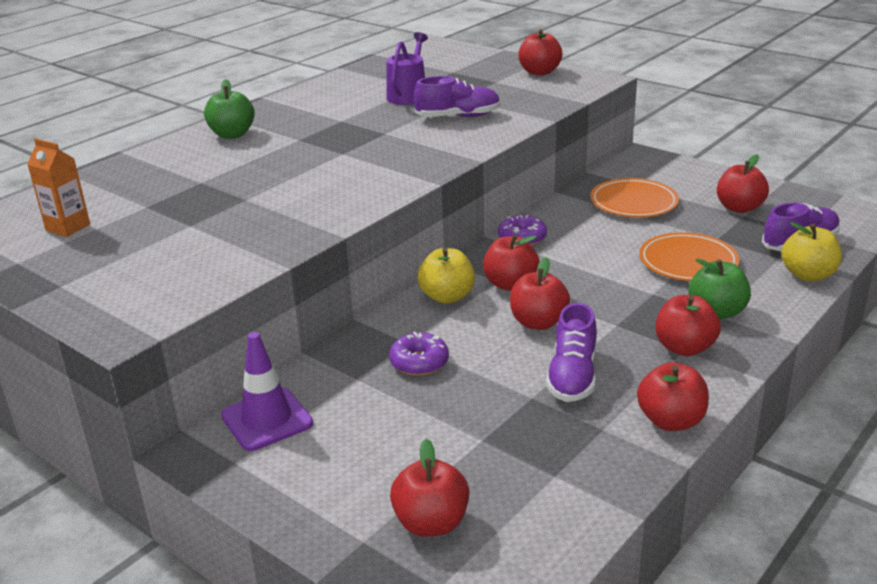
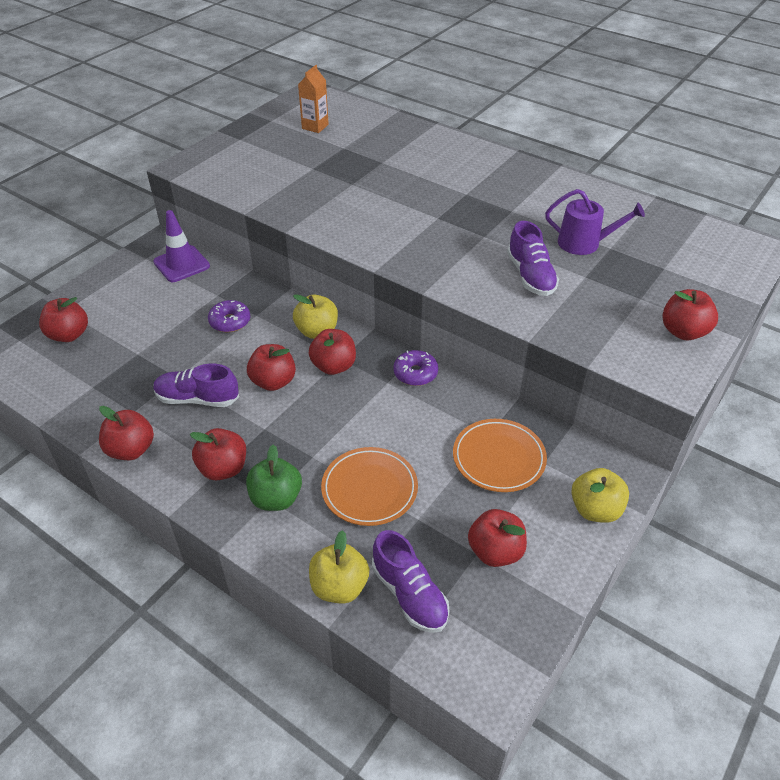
camera: 85 degrees right, 15 degrees up
green apple [204,79,255,139] -> none
none -> yellow apple [571,468,629,523]

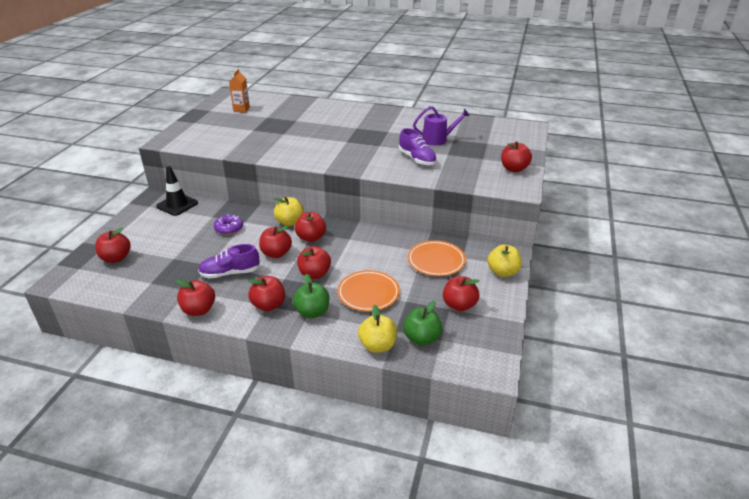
camera: 20 degrees left, 10 degrees down
purple traffic cone [153,210,210,282] -> black traffic cone [156,166,198,216]
purple shoe [372,530,449,633] -> green apple [403,301,442,346]
purple donut [393,350,438,386] -> none
none -> red apple [297,246,331,279]

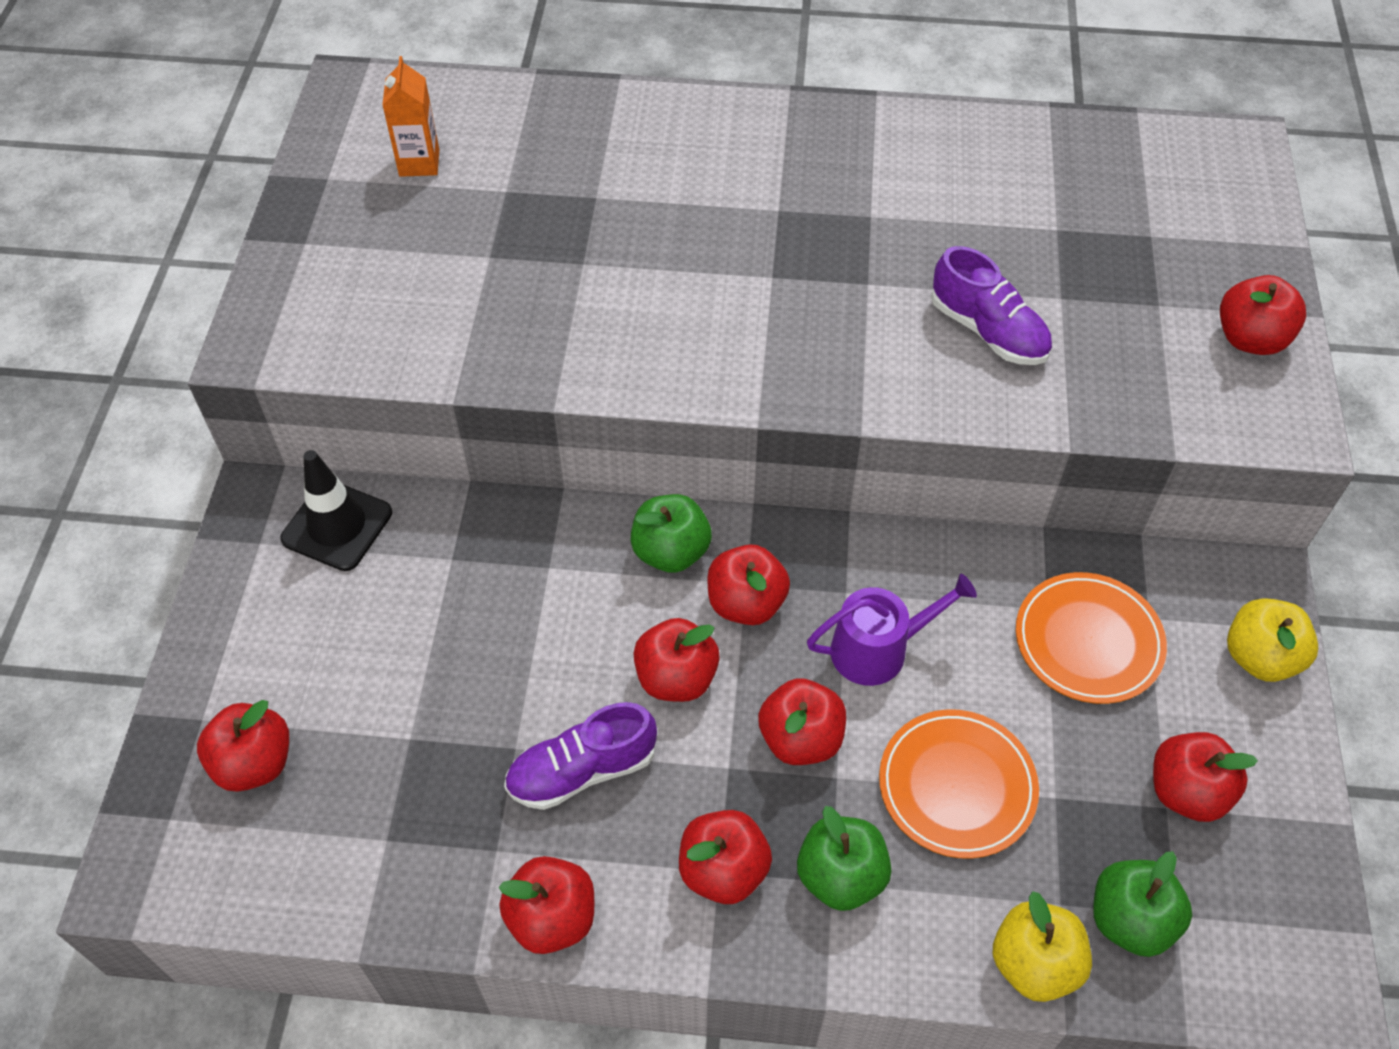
camera: 10 degrees left, 20 degrees up
purple donut [214,215,243,235] -> none
yellow apple [274,197,304,226] -> green apple [631,494,712,573]
purple watering can [413,106,470,145] -> purple watering can moved to [807,574,977,686]

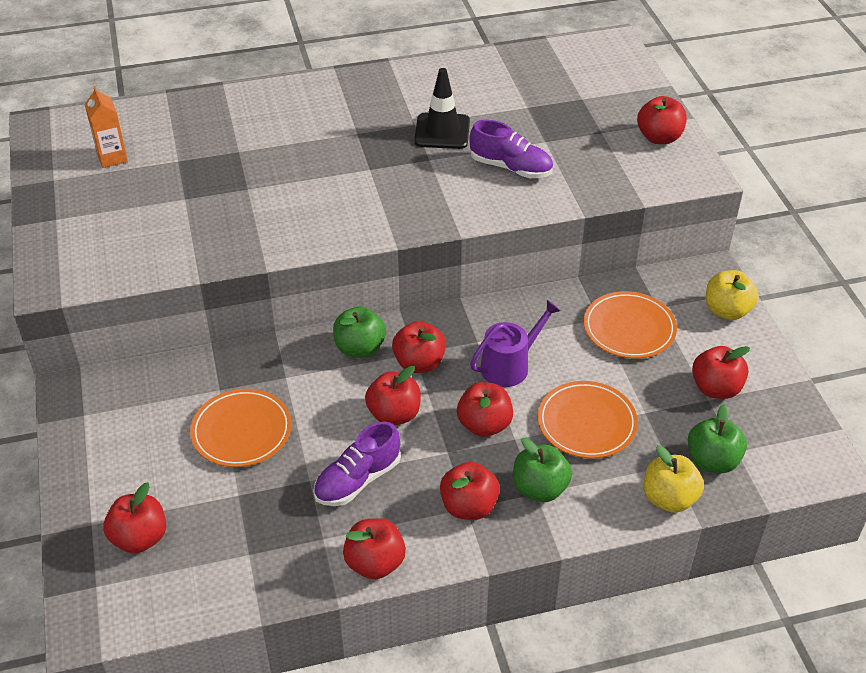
camera: 20 degrees left, 10 degrees down
black traffic cone [280,450,392,571] -> black traffic cone moved to [414,68,470,149]
none -> orange plate [190,389,291,467]

